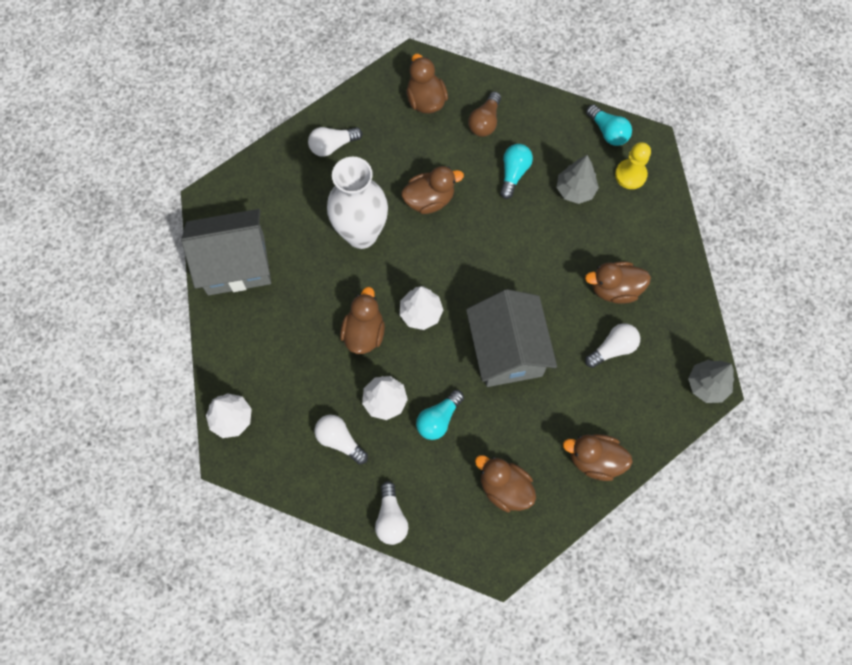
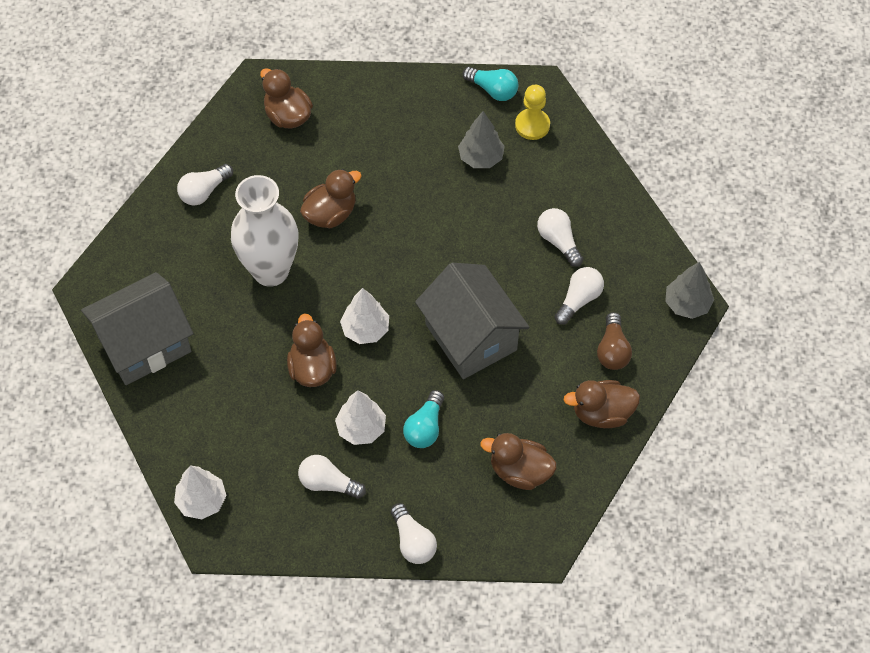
camera: 20 degrees left, 10 degrees down
brown light bulb [468,92,501,137] -> brown light bulb moved to [597,312,632,370]
turquoise light bulb [500,144,533,199] -> none
brown duck [585,262,651,304] -> white light bulb [537,208,583,267]

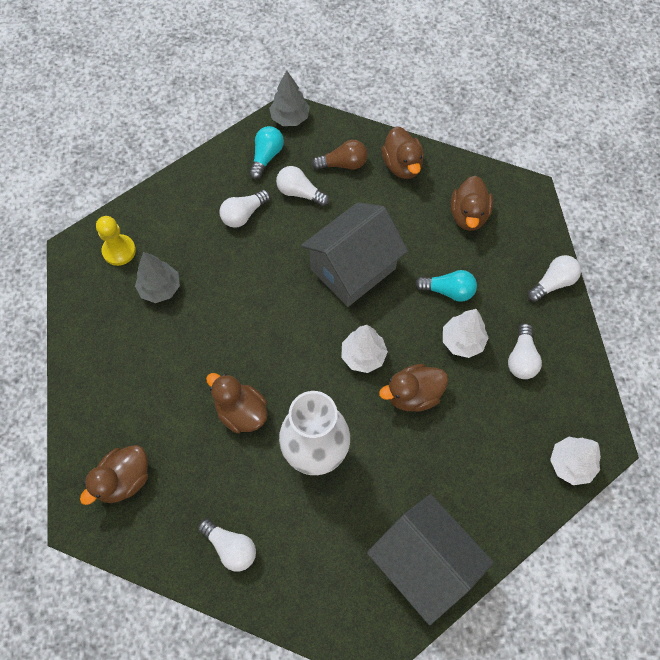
camera: 100 degrees left, 5 degrees up
turquoise light bulb [462,67,519,101] -> turquoise light bulb moved to [249,126,284,179]

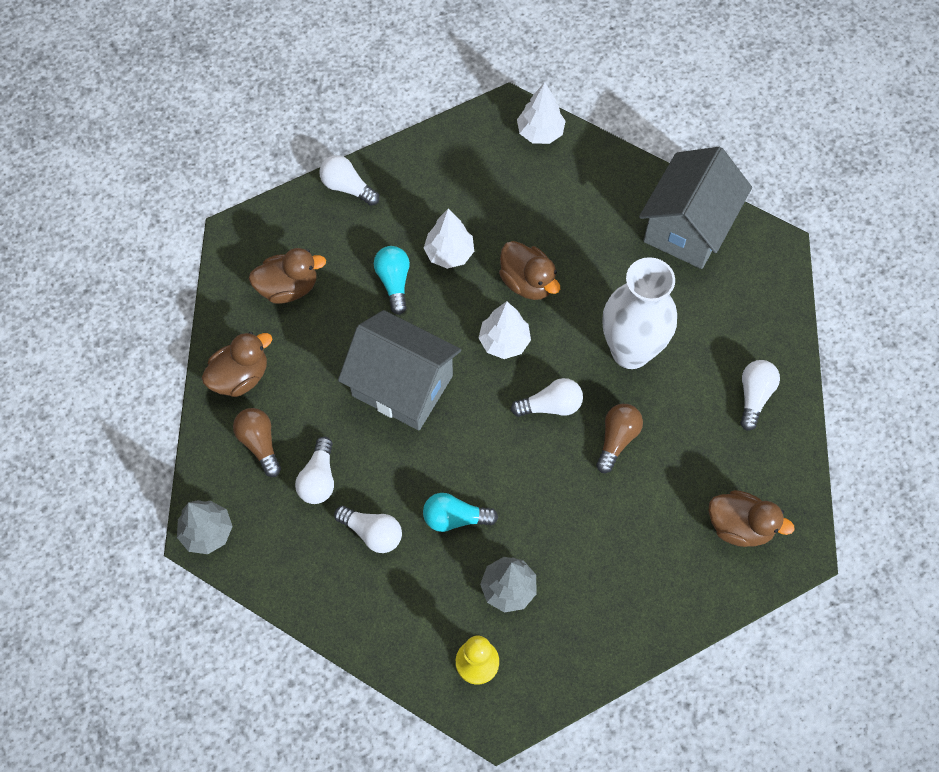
camera: 110 degrees left, 0 degrees up
brown duck [206,373,267,433] -> brown light bulb [596,404,643,473]
turquoise light bulb [249,126,284,179] -> turquoise light bulb moved to [423,493,498,532]
white light bulb [508,323,542,379] -> white light bulb moved to [511,378,583,417]

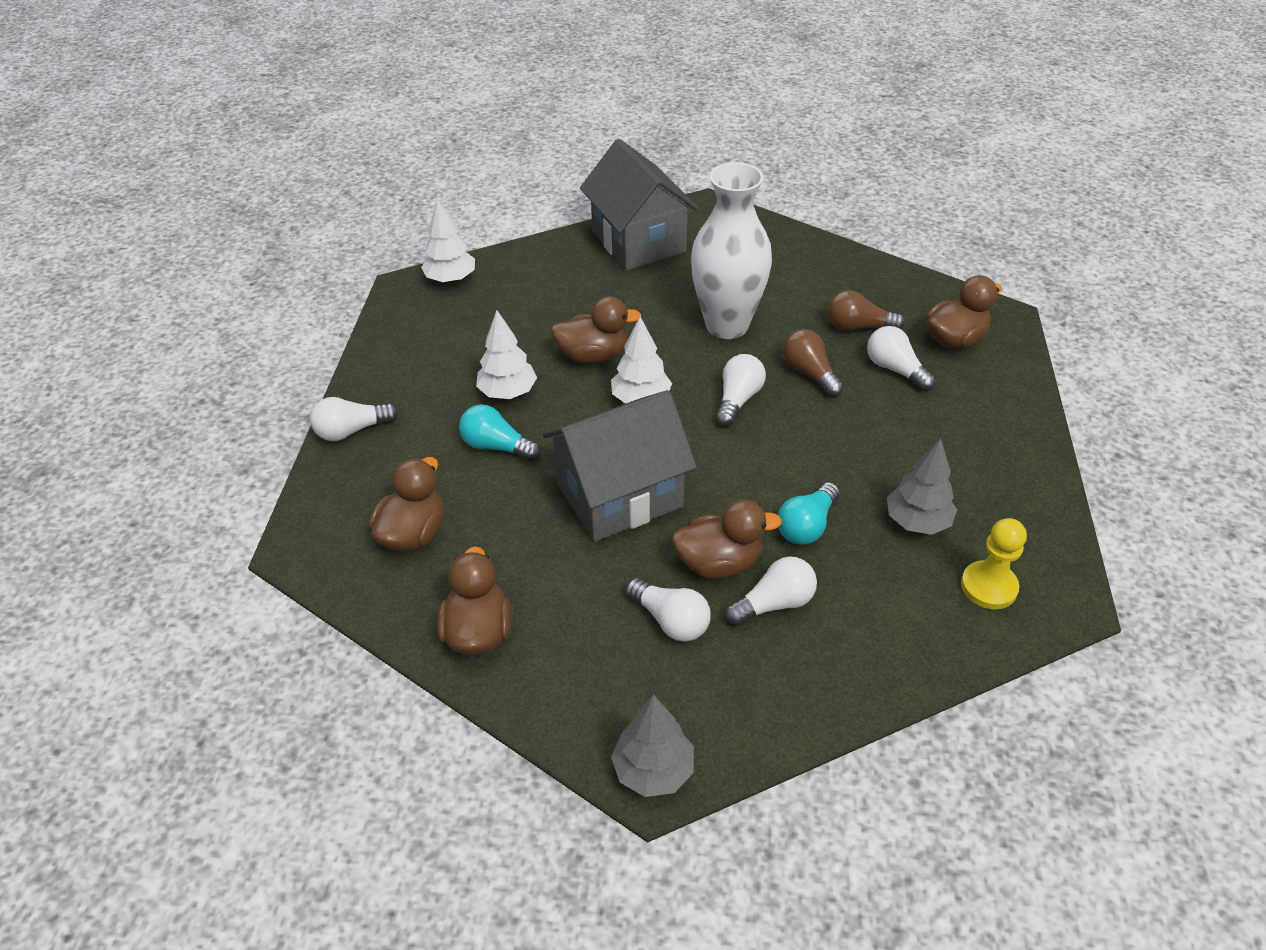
camera: 55 degrees left, 20 degrees down
brown light bulb [233,408,281,477] -> brown light bulb moved to [828,290,905,331]
white light bulb [740,360,780,431] -> white light bulb moved to [867,326,936,391]
none -> brown duck [672,499,782,579]

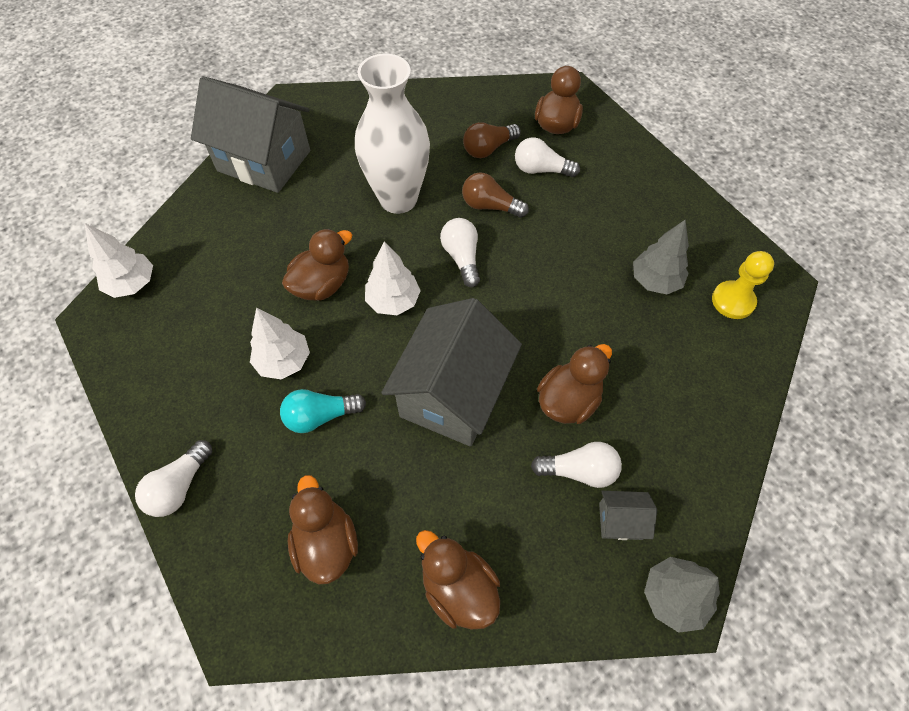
camera: 40 degrees left, 15 degrees up
white light bulb [725,556,817,626] -> none
turquoise light bulb [778,482,840,545] -> none
none -> grey house [599,491,657,540]

